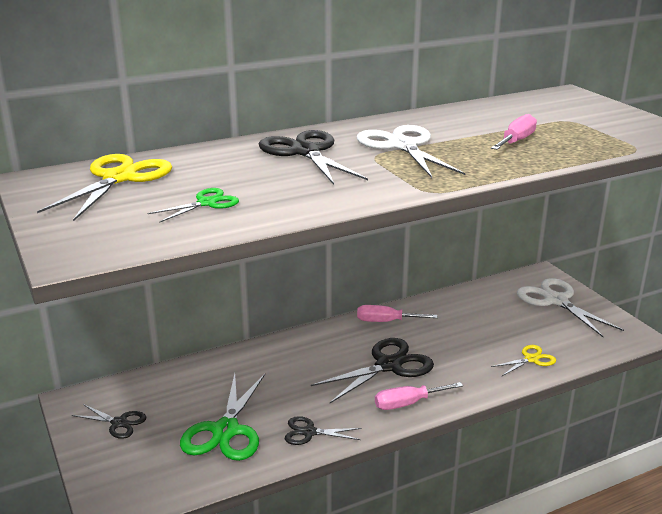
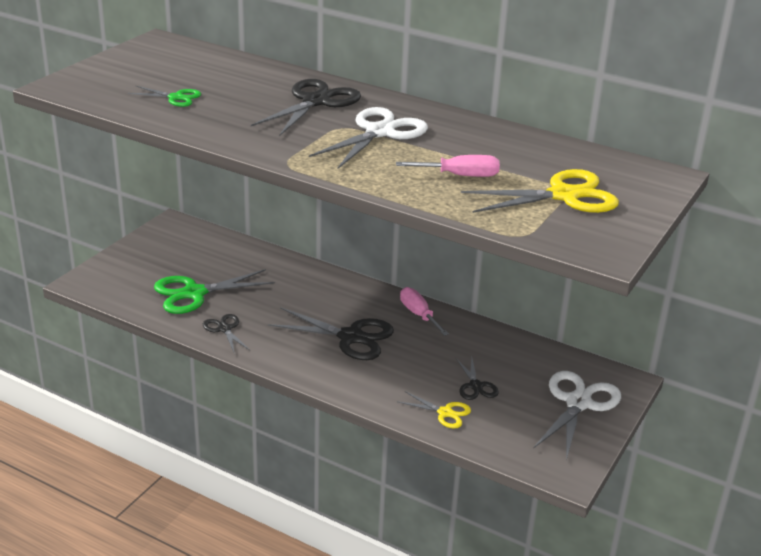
camera: 55 degrees right, 5 degrees up
yellow scissors [37,154,172,221] -> yellow scissors moved to [461,169,619,213]
black scissors [72,404,146,439] -> black scissors moved to [455,357,499,400]
pink screwdriver [375,382,463,410] -> none

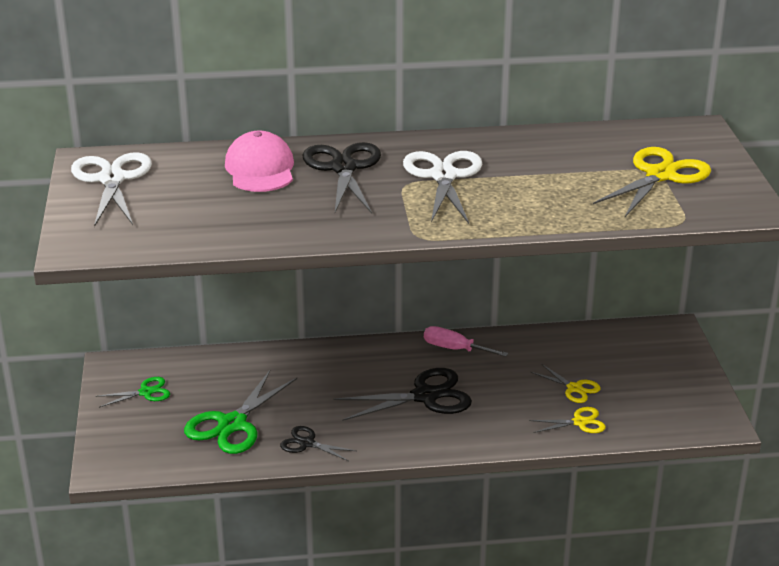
camera: 35 degrees left, 0 degrees up
green scissors [128,86,201,107] -> green scissors moved to [96,377,170,408]
pink screwdriver [396,155,500,177] -> none
black scissors [455,357,499,400] -> yellow scissors [531,364,601,403]
white scissors [533,371,621,460] -> white scissors moved to [71,152,152,227]
none -> pink cap [225,131,294,192]

